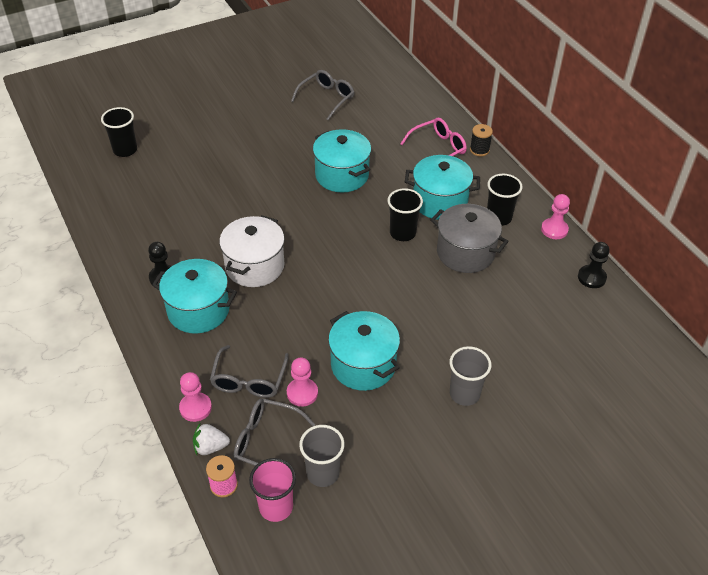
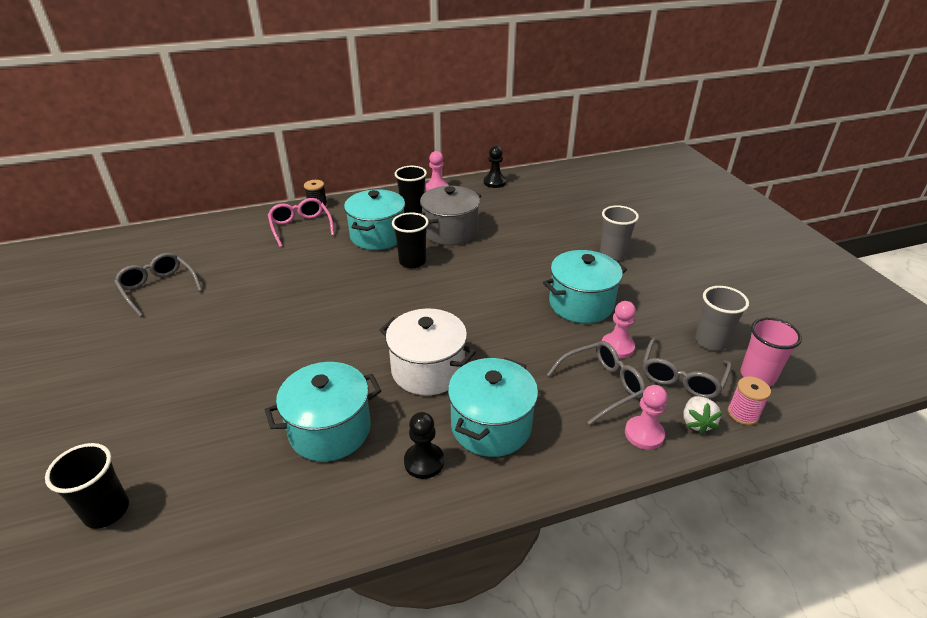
camera: 80 degrees left, 10 degrees down
grey glasses [210,345,289,398] -> grey glasses turned 45 degrees counterclockwise [547,341,646,425]
turquoise pot [313,129,371,193] -> turquoise pot moved to [265,362,381,462]

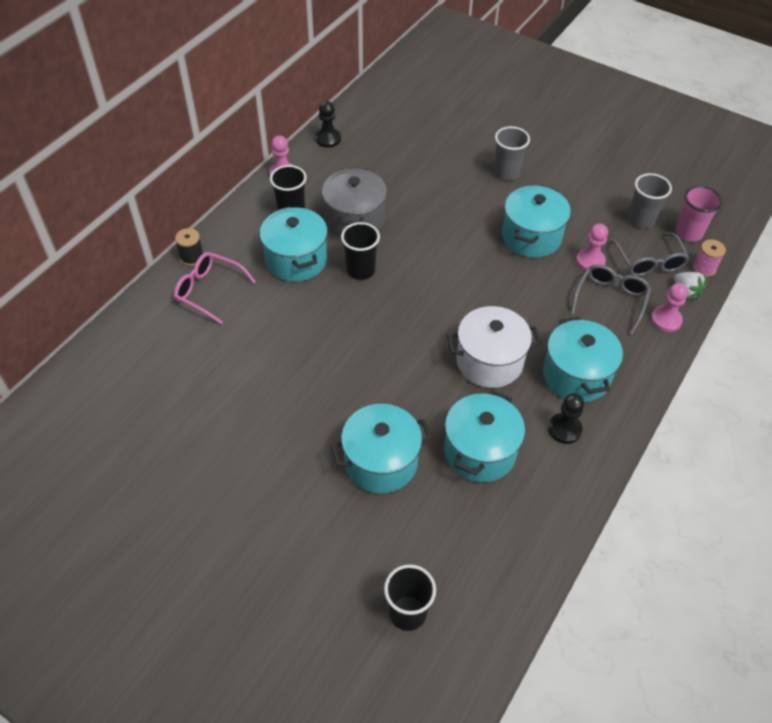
camera: 40 degrees left, 15 degrees up
grey glasses [114,253,202,317] -> none
none -> turquoise pot [330,404,432,493]

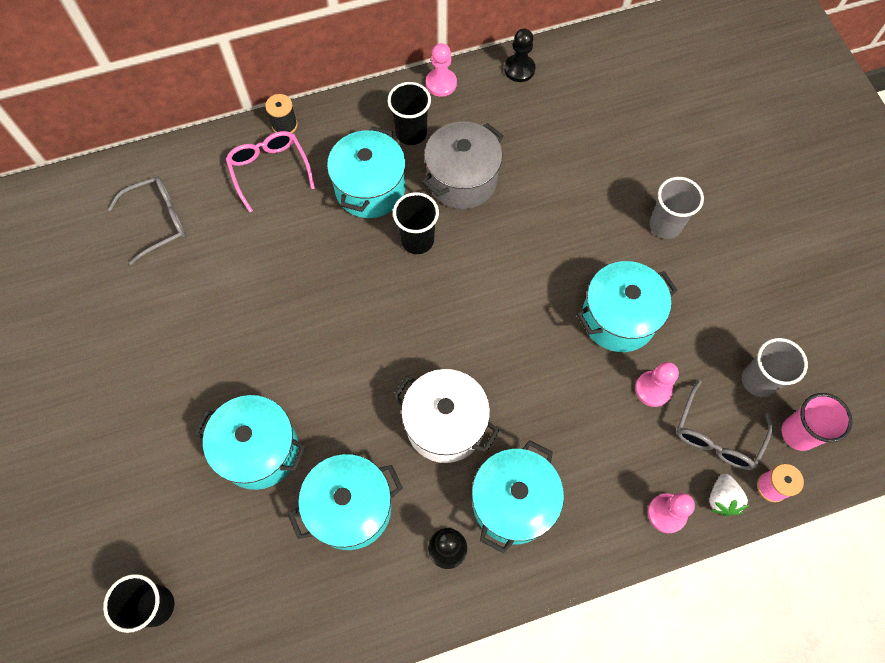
camera: 40 degrees right, 15 degrees up
grey glasses [571,264,651,334] -> grey glasses moved to [108,177,186,265]

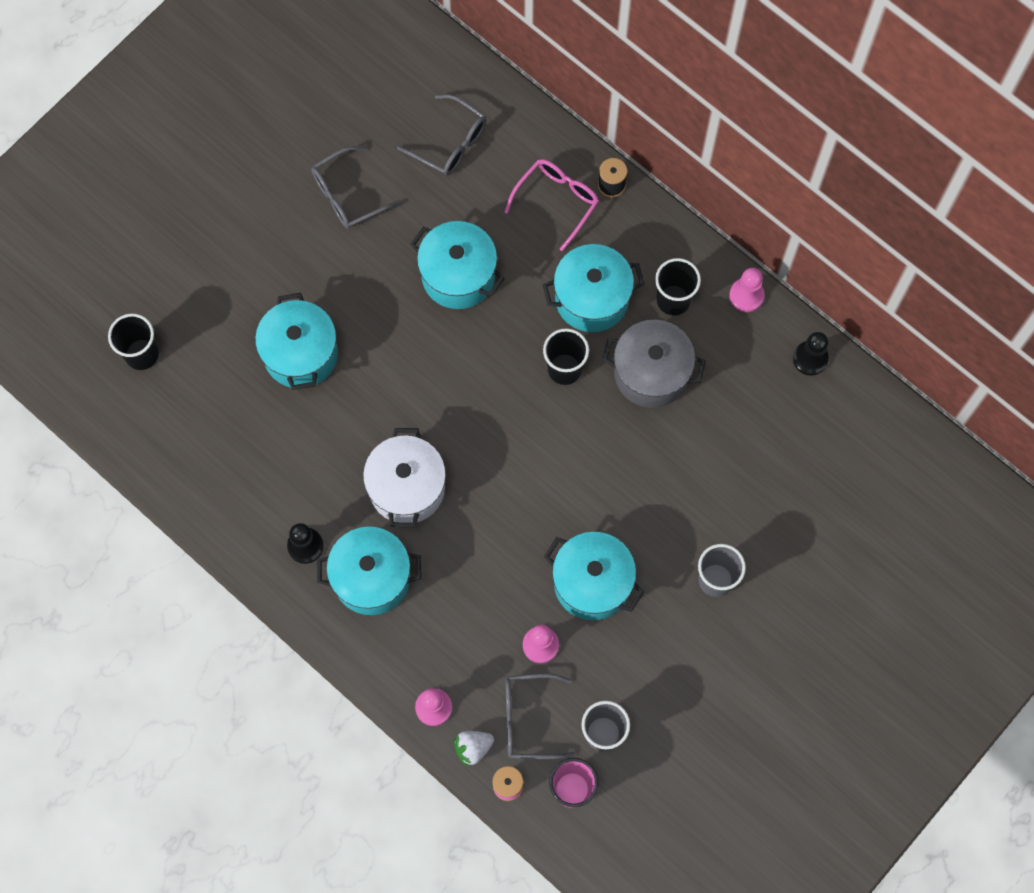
camera: 60 degrees right, 5 degrees up
turquoise pot [288,454,403,550] -> turquoise pot moved to [410,221,505,309]
none -> grey glasses [311,146,401,229]

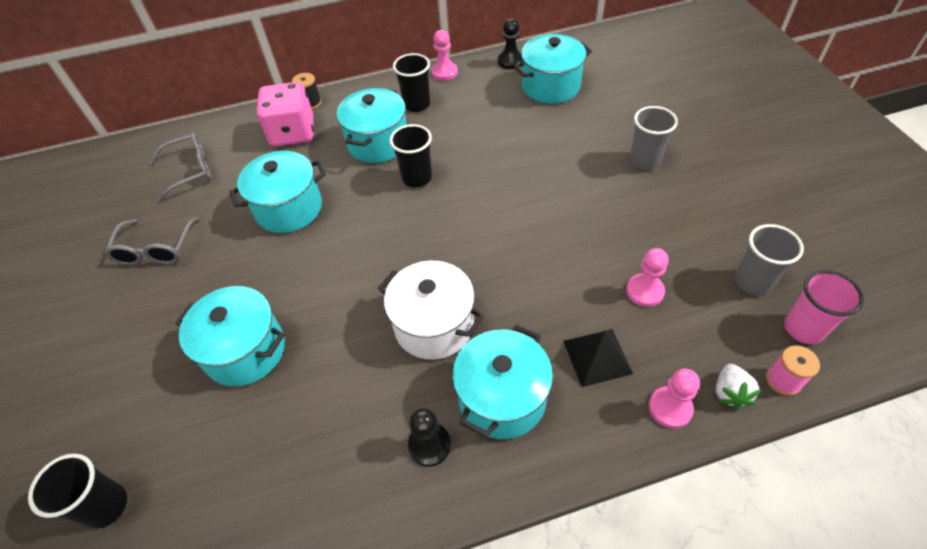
camera: 55 degrees left, 20 degrees down
pink glasses [505,159,599,251] -> pink dice [257,82,314,146]
grey glasses [505,673,575,759] -> none
turquoise pot [544,532,644,620] -> turquoise pot moved to [514,34,592,104]
grey pot [602,320,706,408] -> none
none -> black pyramid [563,329,633,387]

